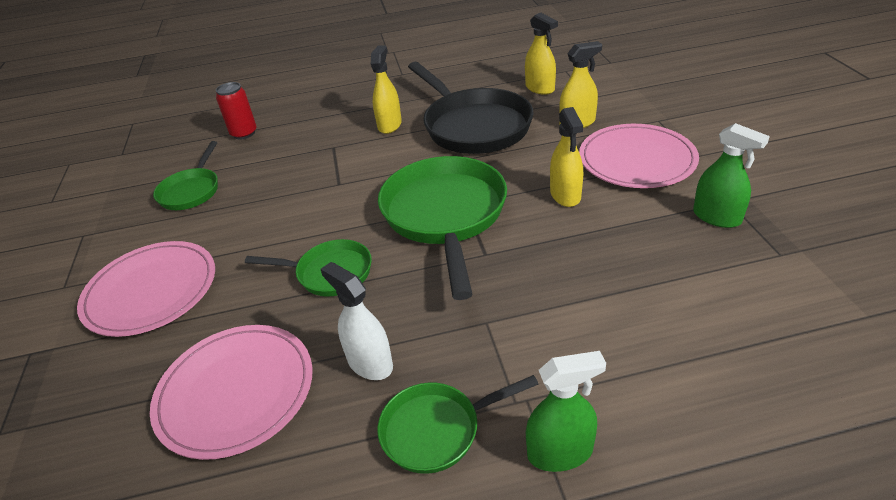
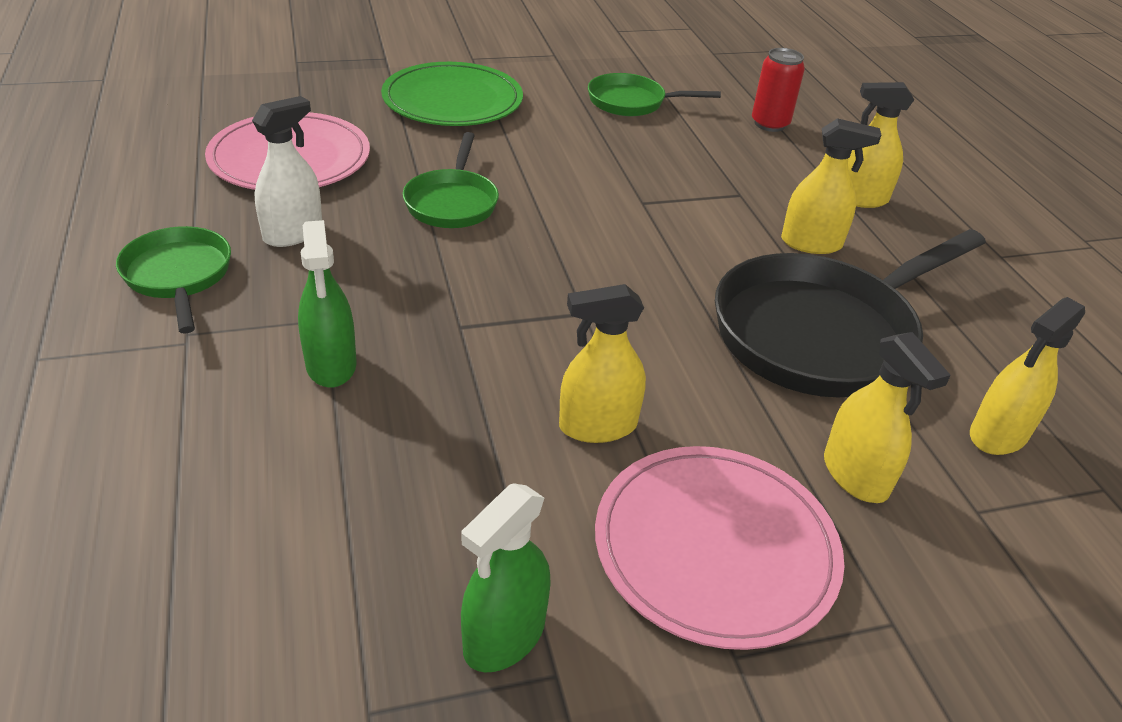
camera: 80 degrees right, 0 degrees up
pink plate [77,241,215,337] -> green plate [381,62,523,126]
green pan [378,156,507,300] -> none
green spray bottle [526,351,606,472] -> green spray bottle moved to [298,220,356,388]
none -> yellow spray bottle [848,82,914,208]

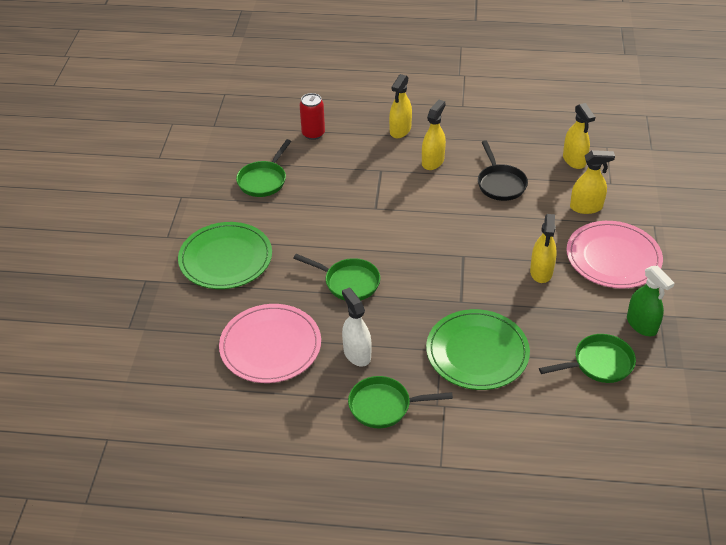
camera: 65 degrees left, 5 degrees up
green spray bottle [298,220,356,388] -> green plate [426,309,530,390]
black pan [715,229,986,397] -> black pan [478,140,528,201], size x0.54
none -> green pan [539,334,636,383]

